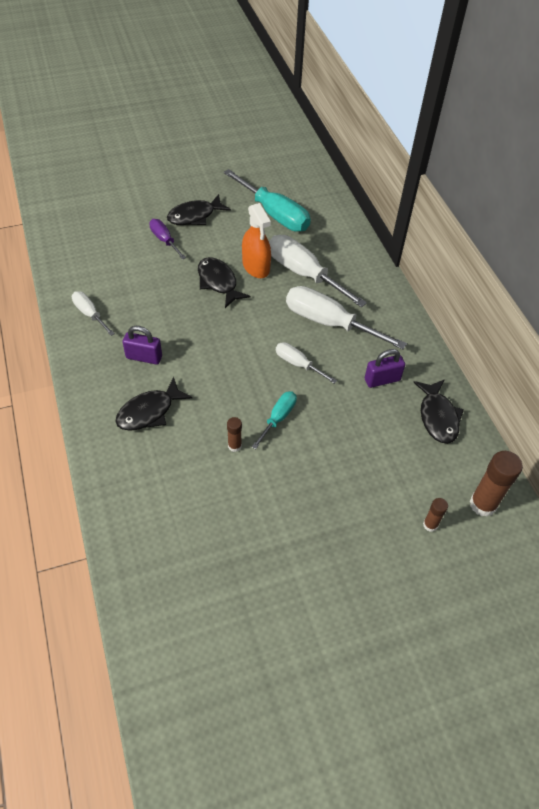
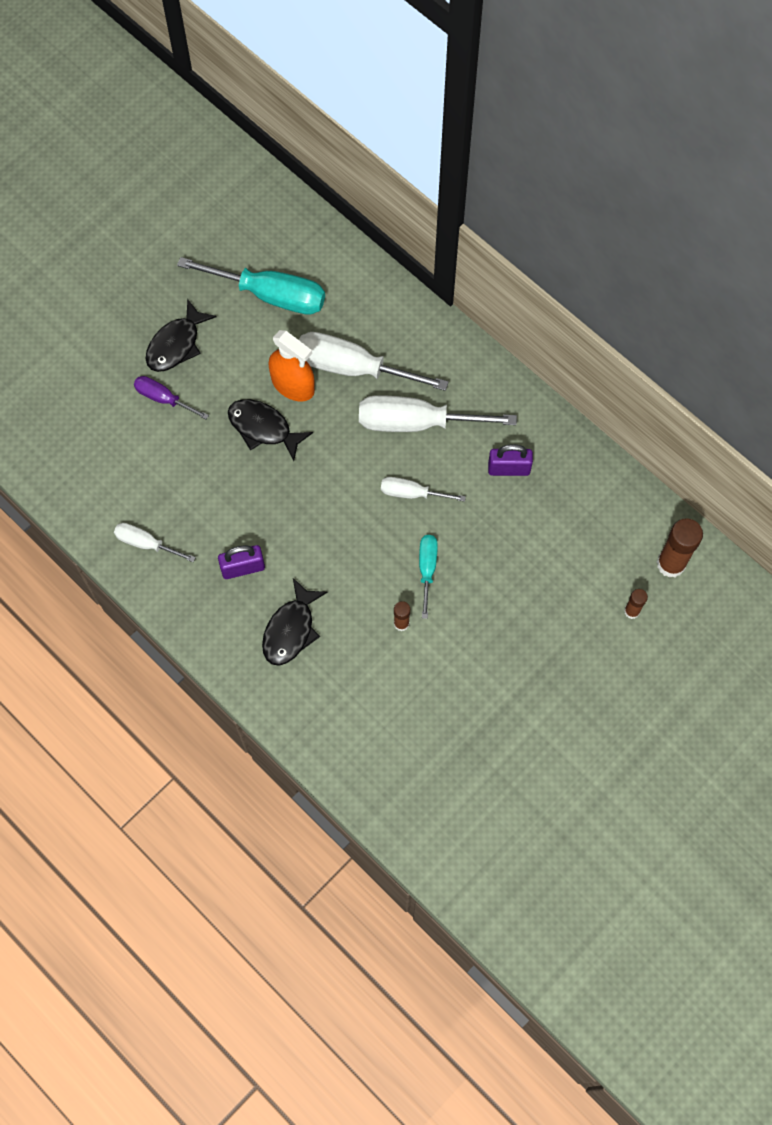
camera: 25 degrees left, 15 degrees up
purple padlock [365,349,405,388] -> purple padlock turned 45 degrees clockwise [488,444,533,476]
black fish [413,379,464,444] -> none

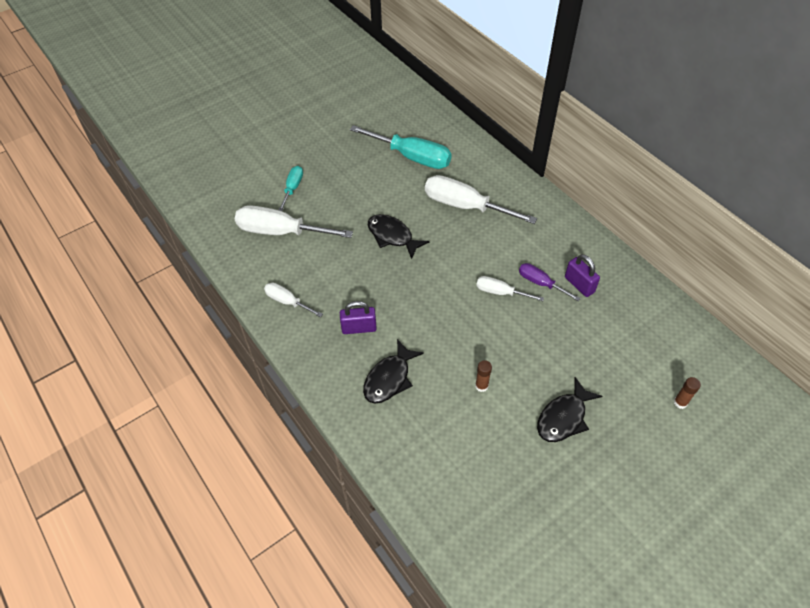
camera: 10 degrees right, 15 degrees down
purple screwdriver [134,376,209,419] -> purple screwdriver moved to [519,263,581,301]
black fish [146,299,216,372] -> black fish moved to [537,377,602,442]
orange spray bottle [269,330,315,402] -> none
white screwdriver [359,395,517,432] -> white screwdriver moved to [235,205,353,238]
turquoise screwdriver [419,535,438,619] -> turquoise screwdriver moved to [279,166,303,211]
purple padlock [488,444,533,476] -> purple padlock turned 45 degrees clockwise [565,254,600,297]
brown glue stick [657,518,703,578] -> none

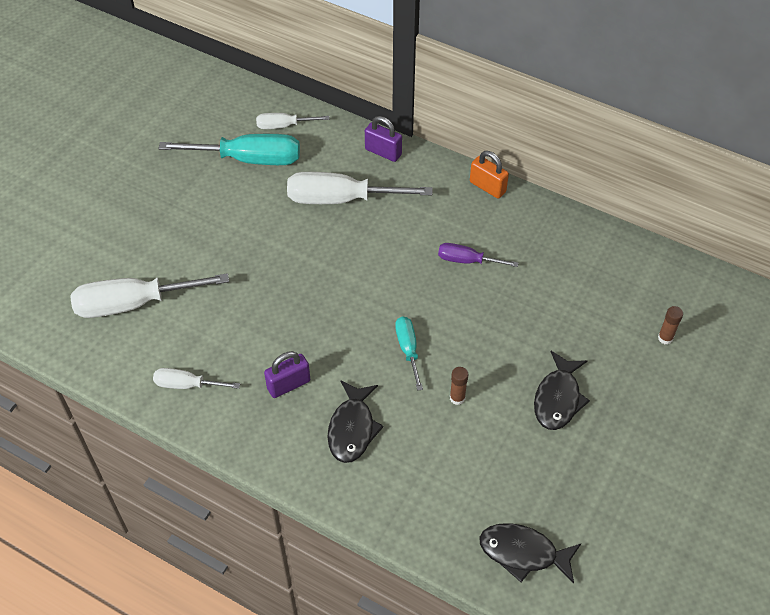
camera: 25 degrees left, 0 degrees up
turquoise screwdriver [279,166,303,211] -> turquoise screwdriver moved to [395,316,423,391]
black fish [368,214,430,259] -> black fish moved to [480,523,581,583]
white screwdriver [476,276,544,301] -> white screwdriver moved to [256,113,329,129]
purple padlock [565,254,600,297] -> purple padlock moved to [365,116,402,162]
none -> orange padlock [470,151,509,199]

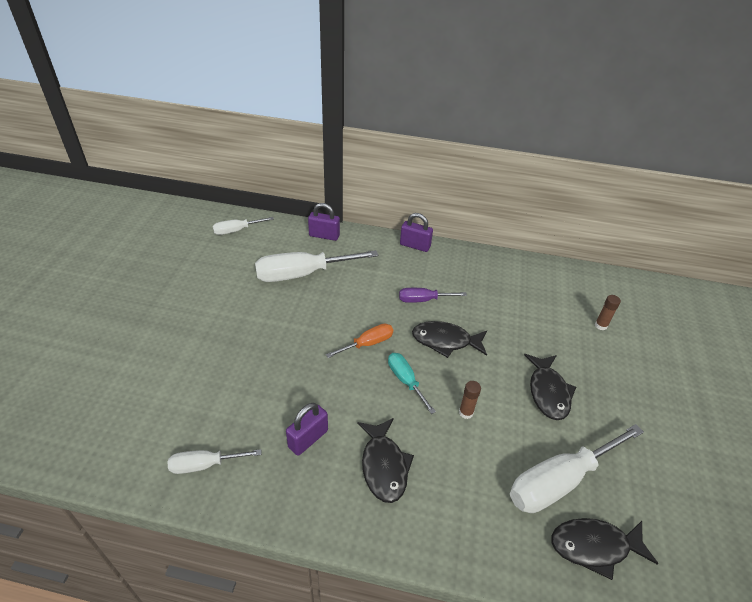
camera: 20 degrees left, 10 degrees down
white screwdriver [70,273,229,318] -> white screwdriver moved to [510,424,644,513]
turquoise screwdriver [158,134,300,165] -> none
orange padlock [470,151,509,199] -> purple padlock [400,213,433,252]
none -> orange screwdriver [326,324,393,358]
none -> black fish [412,321,487,358]

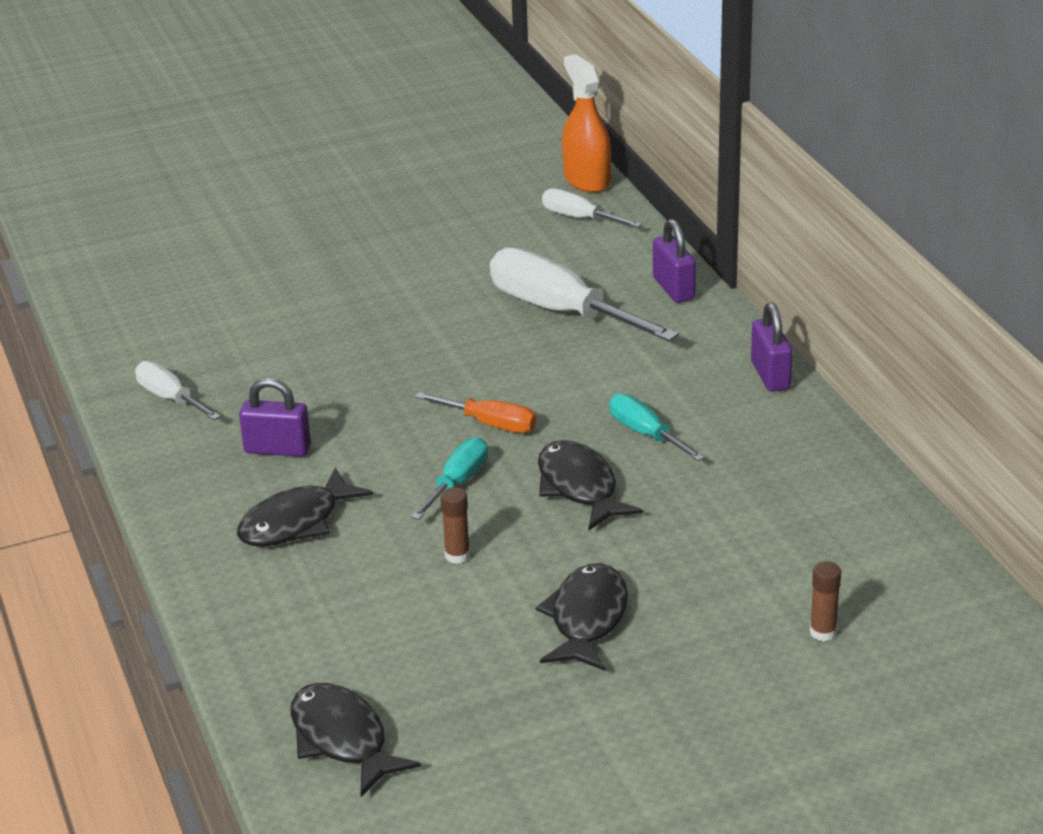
camera: 60 degrees right, 10 degrees down
purple screwdriver [399,288,467,303] -> turquoise screwdriver [609,393,705,461]
white screwdriver [510,424,644,513] -> none
black fish [524,354,576,420] -> black fish turned 135 degrees clockwise [536,563,628,671]
none -> orange spray bottle [562,54,611,193]

